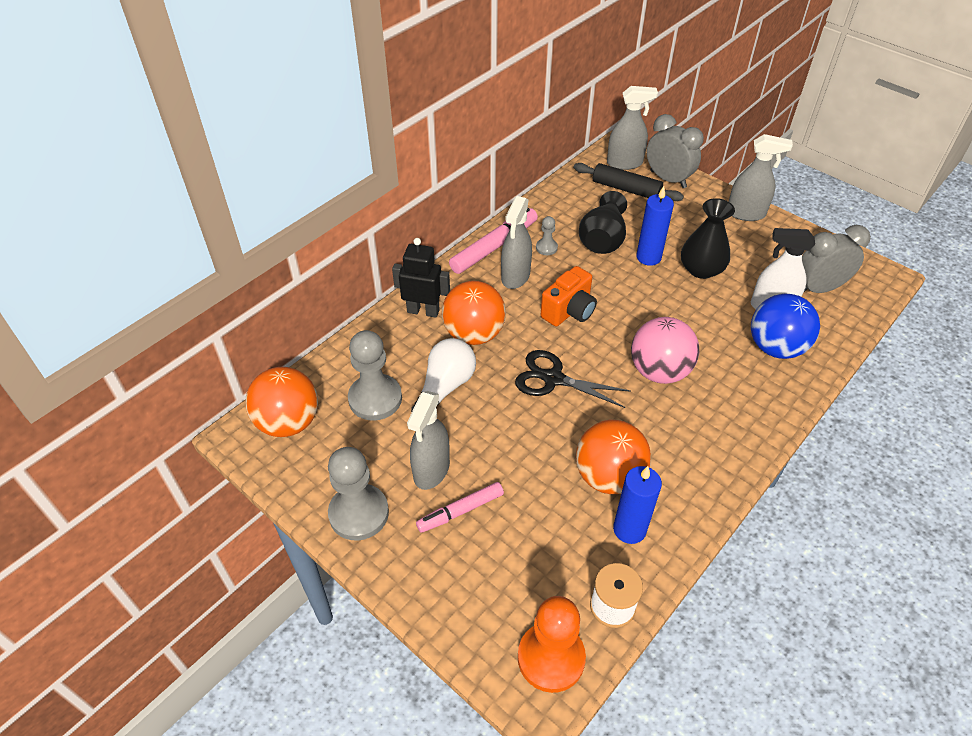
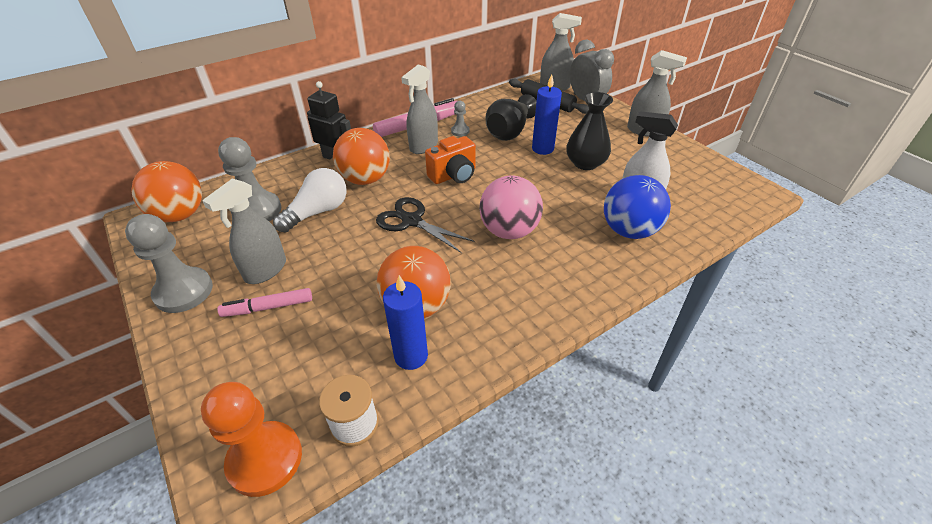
camera: 15 degrees right, 5 degrees down
grey clock [802,225,871,293] -> none

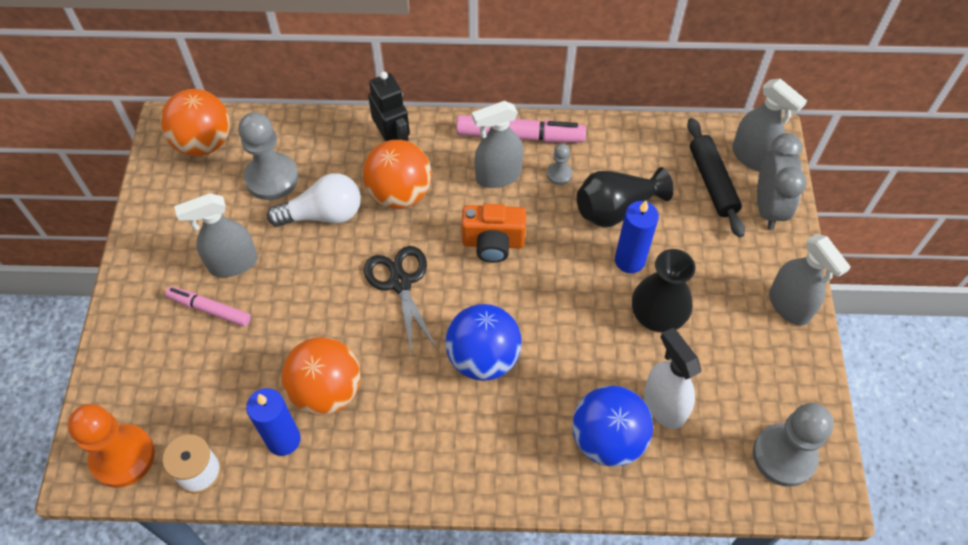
camera: 35 degrees right, 15 degrees up
grey pawn [125,214,213,313] -> grey pawn moved to [753,403,834,487]
pink ball [479,176,543,239] -> blue ball [445,304,522,381]

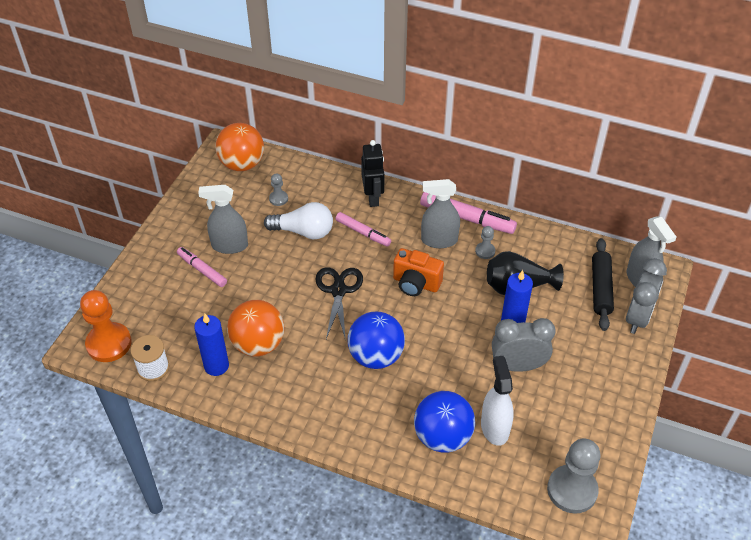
camera: 20 degrees right, 10 degrees down
grey pawn [238,112,299,200] -> grey pawn [269,173,288,206], size x0.48
orange ball [362,140,432,209] -> pink marker [335,212,391,247]
black vase [632,249,695,333] -> grey clock [492,318,556,372]
grey spray bottle [769,234,851,326] -> none

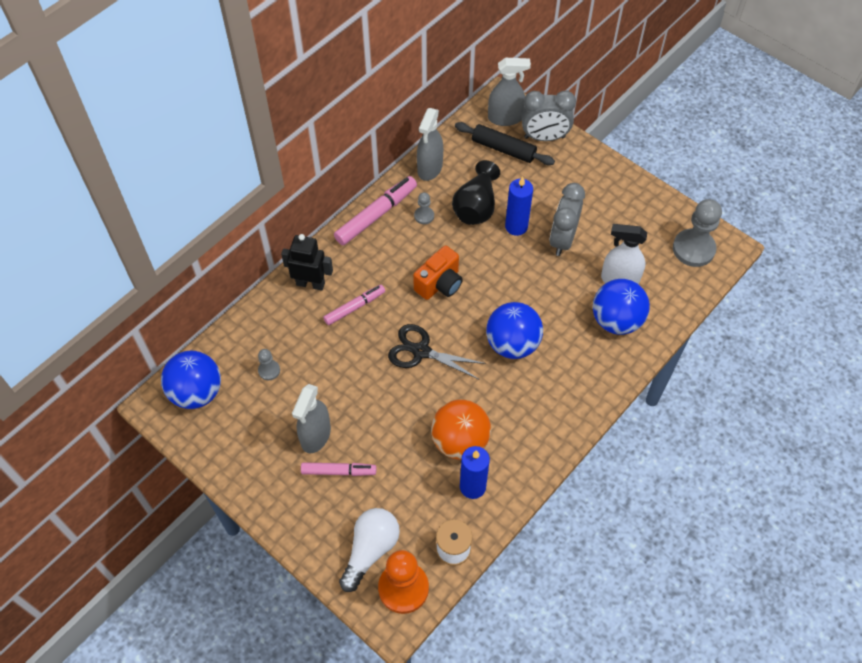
camera: 70 degrees left, 10 degrees up
pink marker [177,247,227,287] -> pink marker turned 150 degrees counterclockwise [301,463,376,476]
orange ball [216,123,264,171] -> blue ball [161,351,221,409]
white light bulb [264,202,333,239] -> white light bulb moved to [339,508,400,592]
grey spray bottle [421,179,460,248] -> grey spray bottle moved to [417,108,443,181]
grey clock [626,258,667,334] -> grey clock turned 135 degrees clockwise [522,91,576,141]

